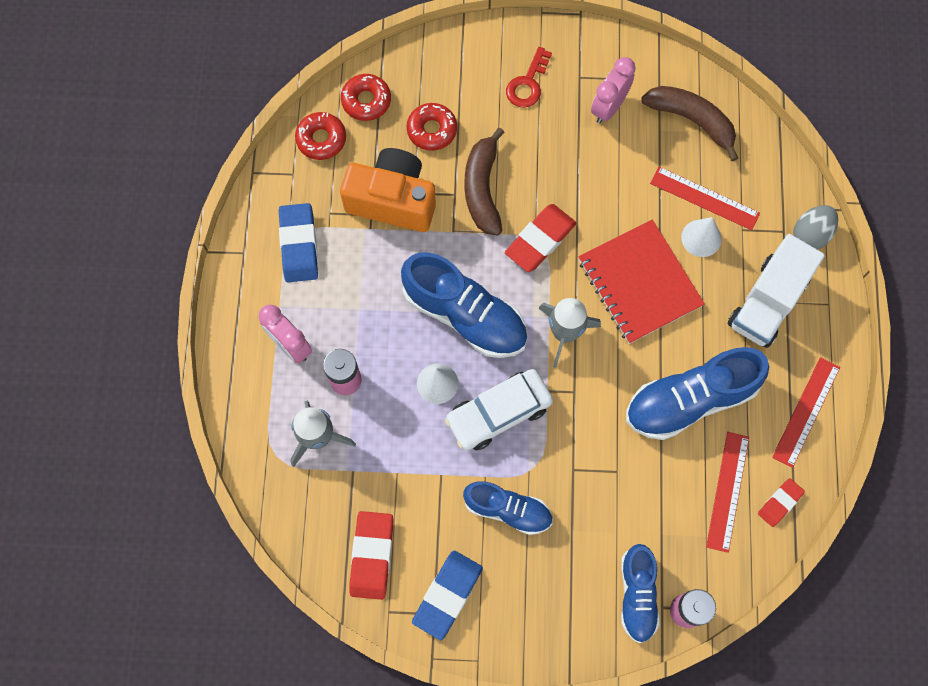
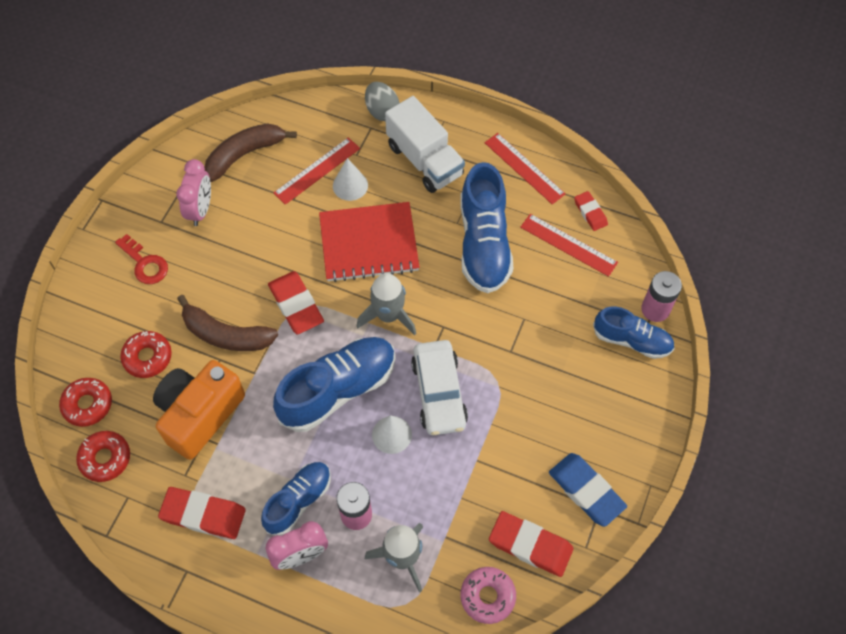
camera: 70 degrees left, 10 degrees down
blue eraser [279,203,318,282] -> red eraser [158,487,246,539]
blue shoe [463,481,552,535] -> blue shoe moved to [261,462,331,536]
pink clock [591,57,636,124] -> pink clock turned 135 degrees counterclockwise [176,159,211,226]
none -> pink donut [460,567,516,624]

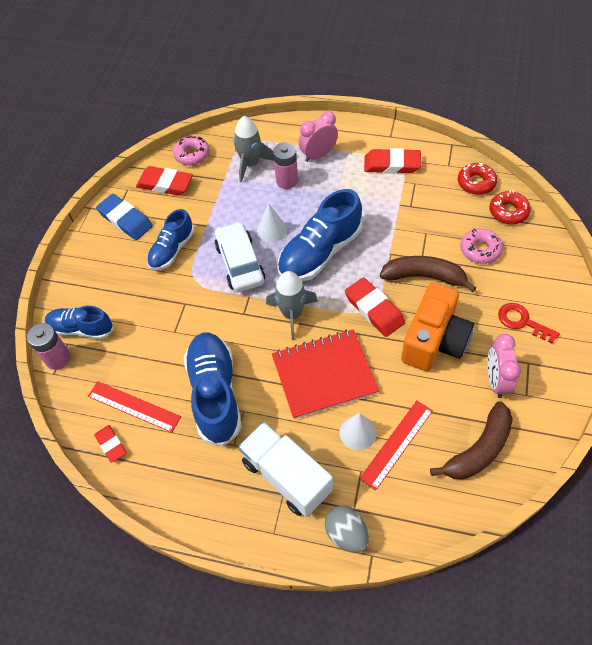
camera: 175 degrees right, 5 degrees down
red donut [120,331,172,378] -> pink donut [460,228,503,264]
orange camera [153,360,245,460] -> orange camera moved to [401,283,474,371]
blue shoe [261,462,331,536] -> blue shoe moved to [147,209,194,271]
red ruler [485,133,565,205] -> none

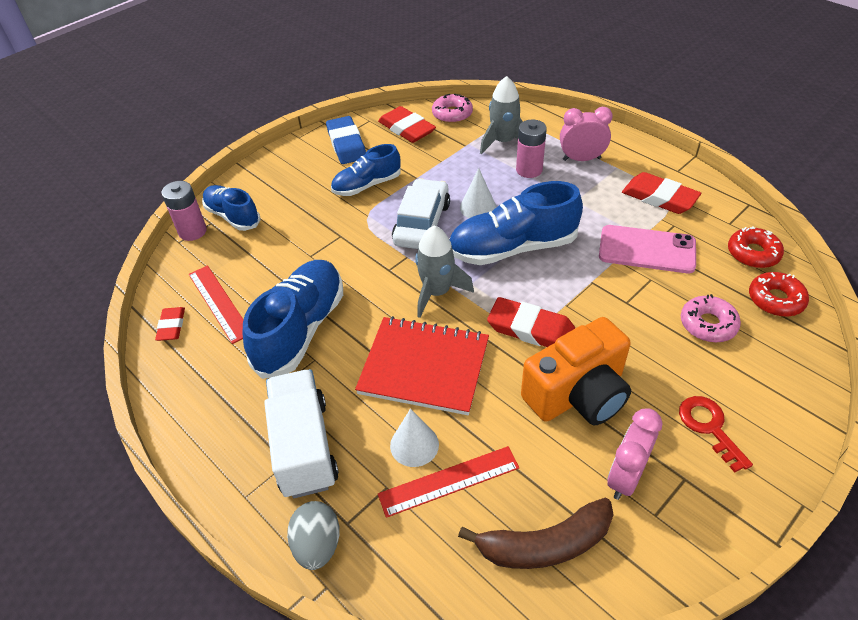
camera: 30 degrees right, 10 degrees down
red eraser [345,277,405,337] -> red eraser turned 60 degrees counterclockwise [487,297,575,347]
brown banana [380,256,476,292] -> none
none -> pink phone [599,225,696,273]

